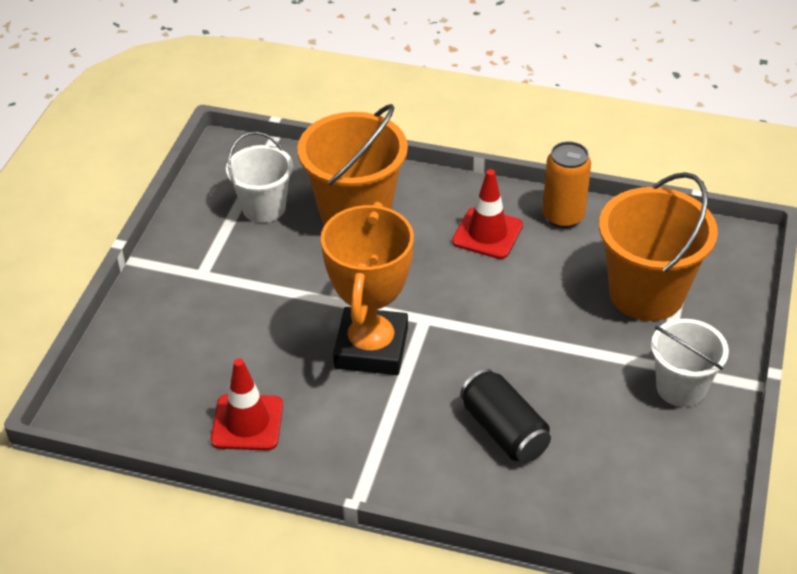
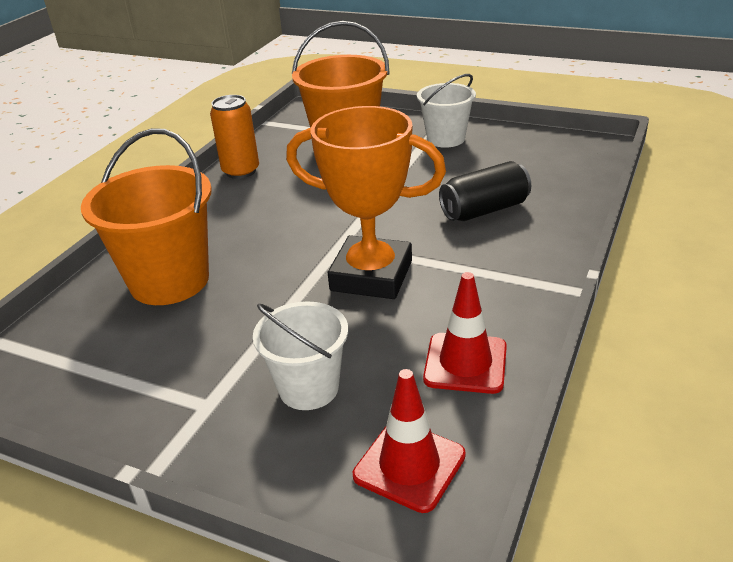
camera: 80 degrees left, 10 degrees down
white bucket [226,132,293,223] -> white bucket moved to [253,301,348,410]
red traffic cone [452,169,523,259] -> red traffic cone moved to [353,369,466,513]

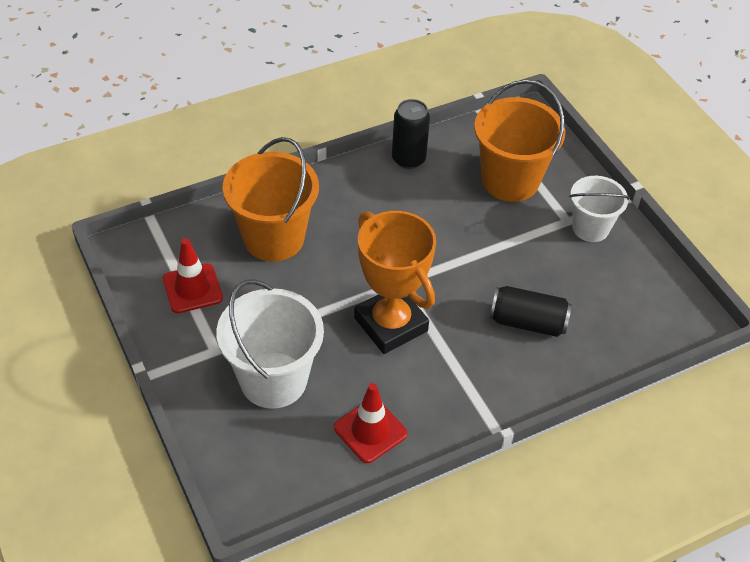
camera: 35 degrees right, 15 degrees up
orange can [210,95,259,179] -> black can [392,99,430,169]
white bucket [253,301,348,410] -> white bucket [216,279,324,409], size x1.60
red traffic cone [353,369,466,513] -> red traffic cone moved to [163,238,223,313]

